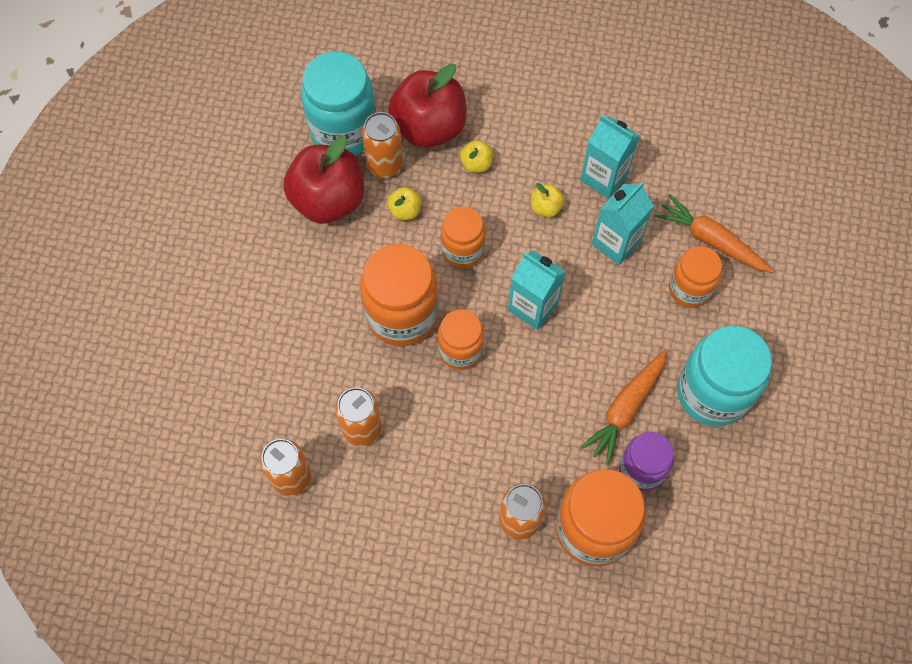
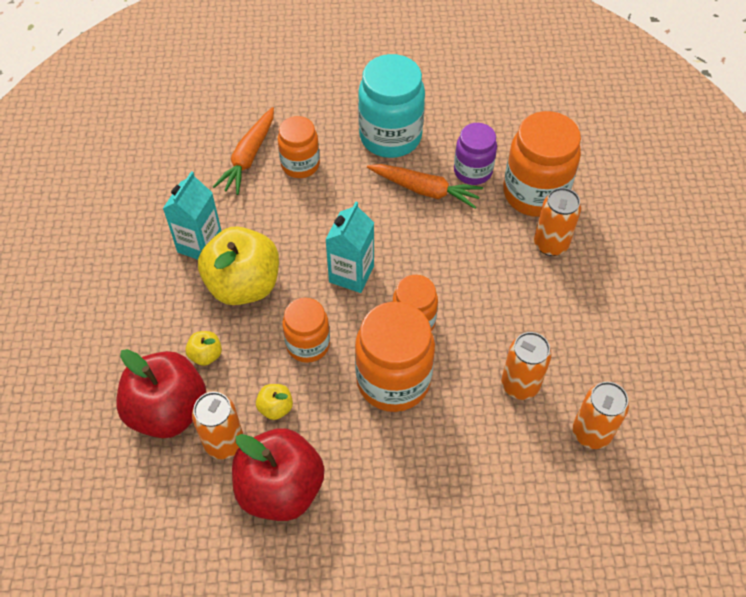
camera: 105 degrees left, 10 degrees down
turquoise jar [301,51,376,155] -> none
yellow apple [531,183,565,218] -> yellow apple [198,226,279,305], size x2.34
turquoise carton [592,182,654,265] -> none

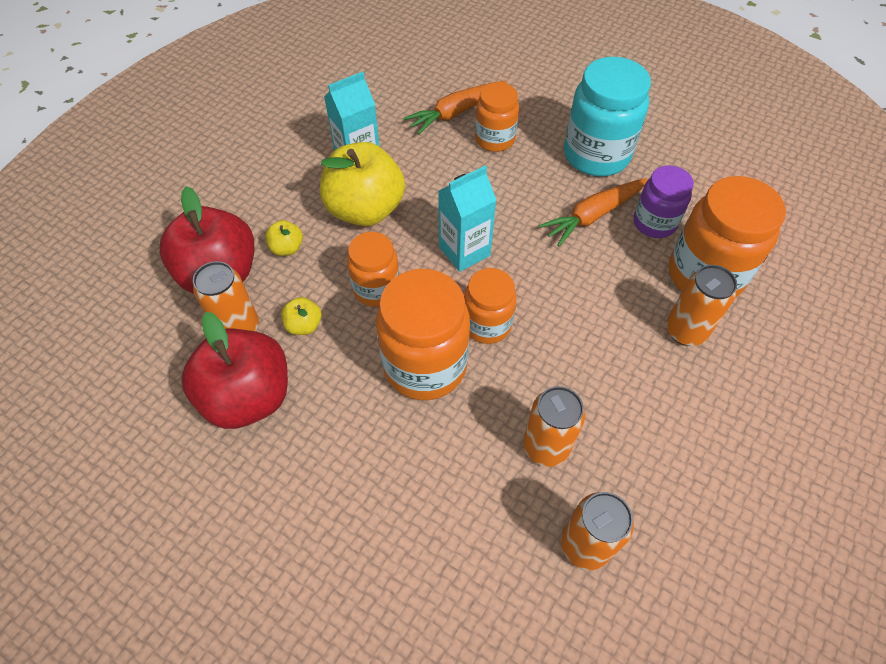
camera: 35 degrees right, 0 degrees up
orange carrot [367,164,483,209] -> orange carrot turned 90 degrees clockwise [539,178,648,246]

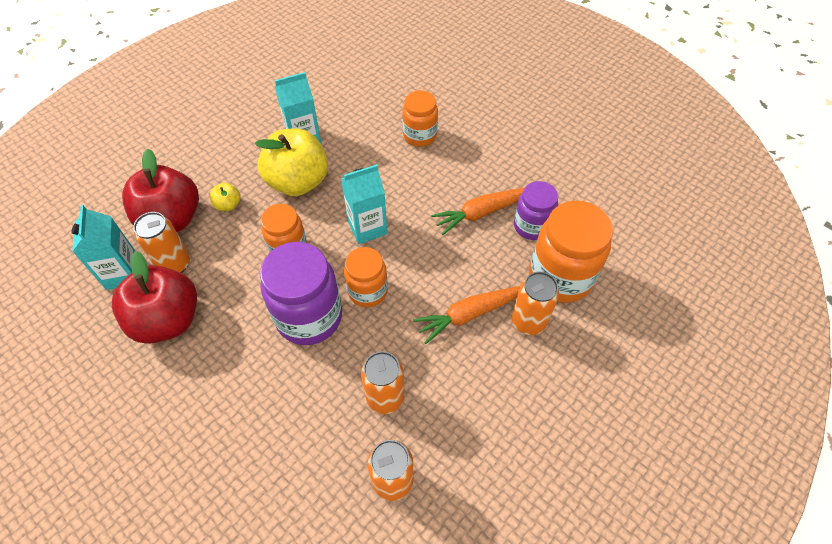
camera: 10 degrees right, 0 degrees up
yellow apple [281,297,322,335] -> none
orange jar [376,269,470,400] -> purple jar [260,242,342,345]
orange carrot [403,81,507,135] -> orange carrot moved to [413,286,520,344]
turquoise jar [564,57,651,176] -> none
none -> turquoise carton [72,205,135,290]

